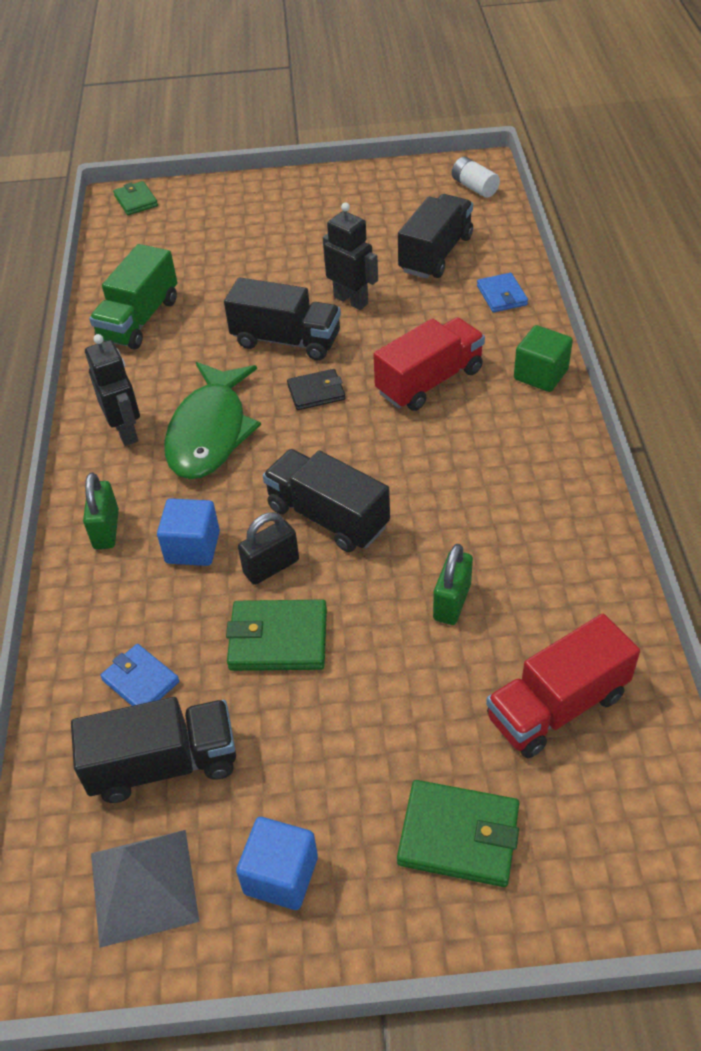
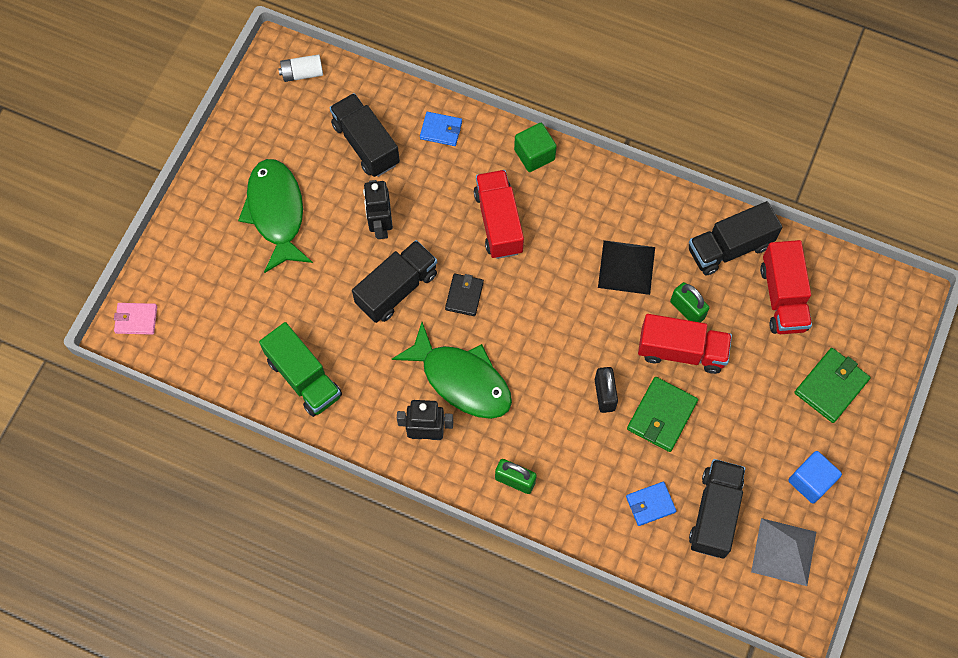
camera: 65 degrees left, 20 degrees up
green wallet [113,181,158,215] -> pink wallet [114,303,157,335]
blue cube [157,498,220,566] -> none
black truck [263,449,390,552] -> black truck moved to [689,201,783,276]
black robot [323,202,378,310] -> black robot turned 75 degrees counterclockwise [363,180,393,239]
none -> green fish [238,159,313,273]
none -> black pyramid [598,240,655,295]
none -> red truck [638,314,732,374]

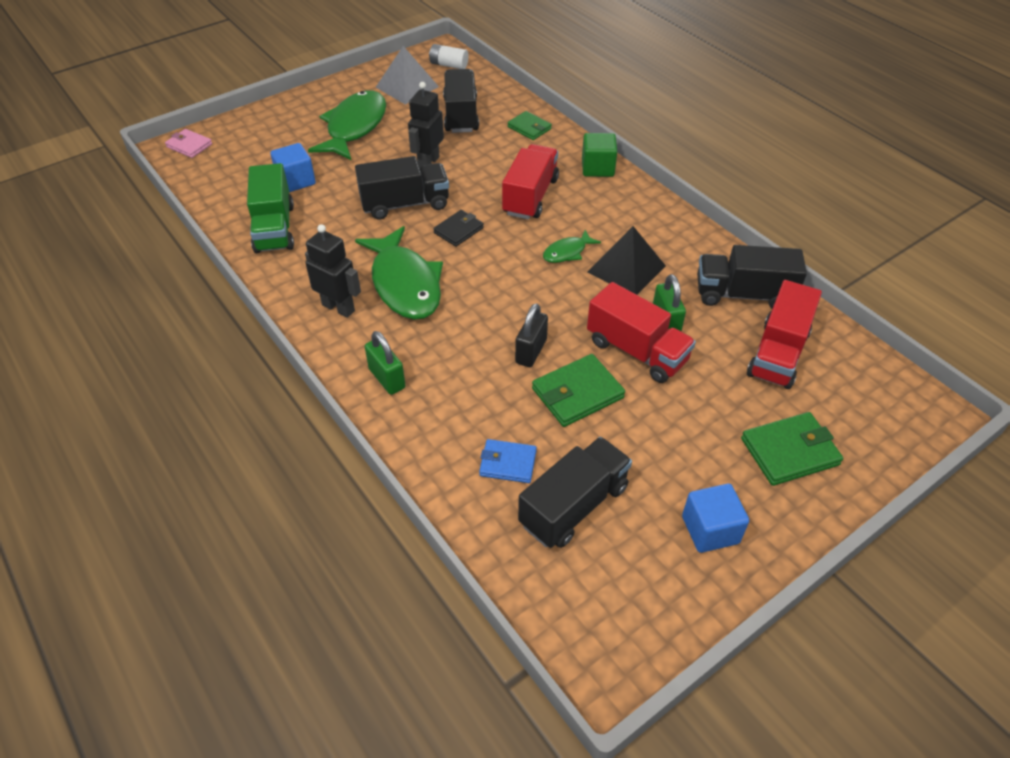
camera: 30 degrees right, 20 degrees down
blue wallet [420,112,462,146] -> green wallet [508,111,552,140]
grey pyramid [751,518,816,586] -> grey pyramid moved to [376,46,439,104]
none -> blue cube [270,143,316,192]
none -> green fish [543,230,601,263]

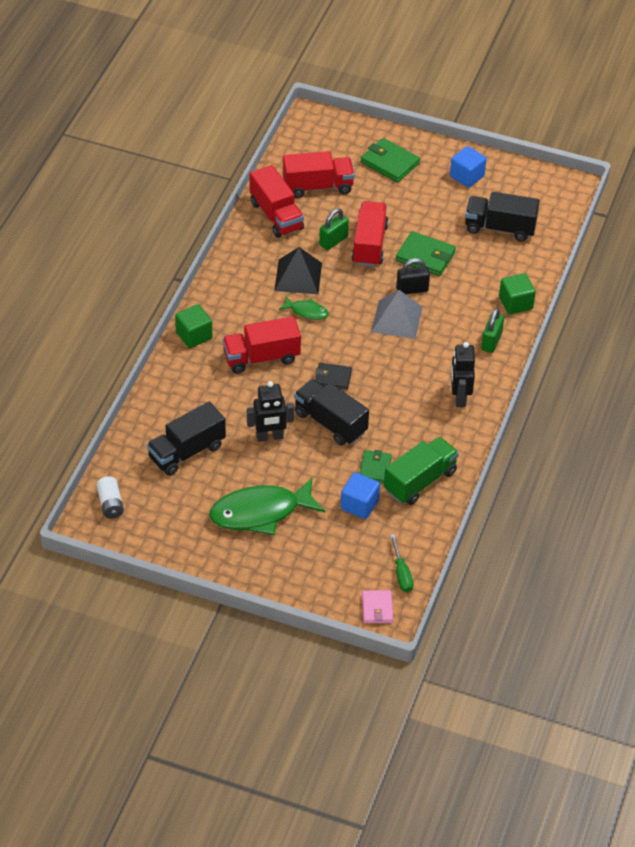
camera: 125 degrees left, 0 degrees up
green fish [355,226,443,320] -> none
grey pyramid [376,46,439,104] -> grey pyramid moved to [371,290,422,339]
blue wallet [479,439,537,483] -> none
green wallet [508,111,552,140] -> green wallet moved to [360,450,392,483]
black truck [697,245,807,309] -> red truck [250,165,304,238]
none -> green screwdriver [390,534,413,592]
none -> green cube [499,273,535,314]

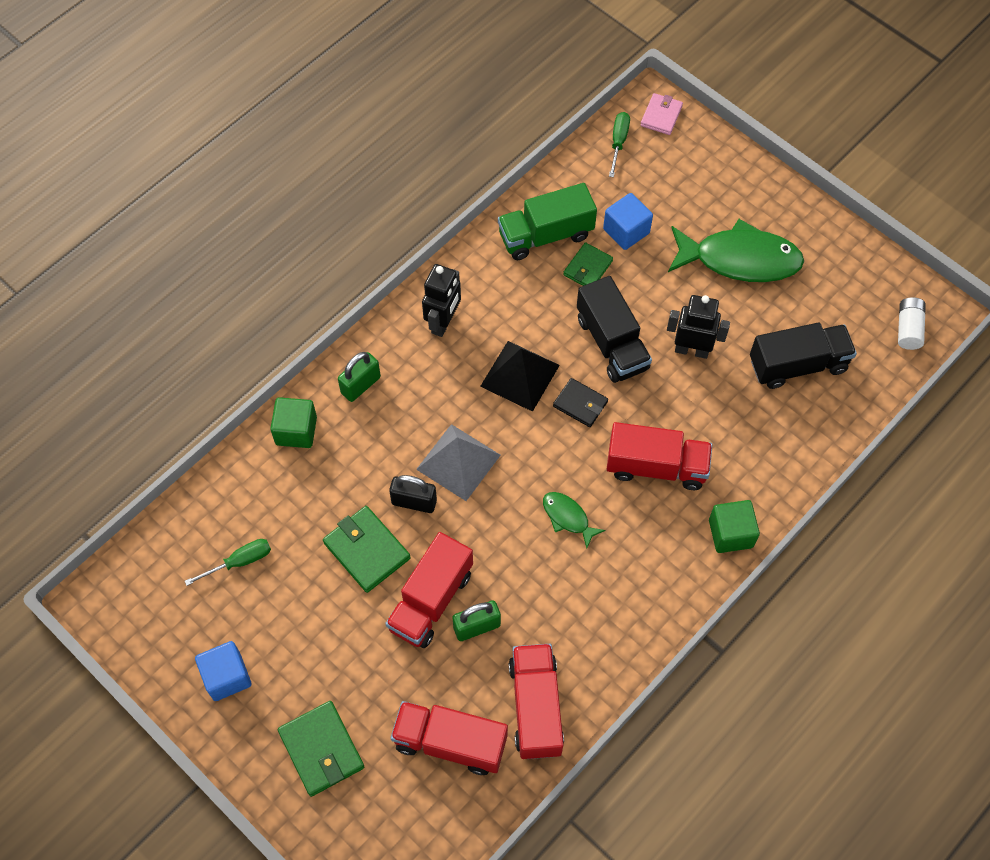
camera: 155 degrees left, 15 degrees up
black pyramid [274,247,322,294] -> black pyramid moved to [480,341,560,412]
black truck [465,192,540,241] -> green screwdriver [185,539,271,586]

